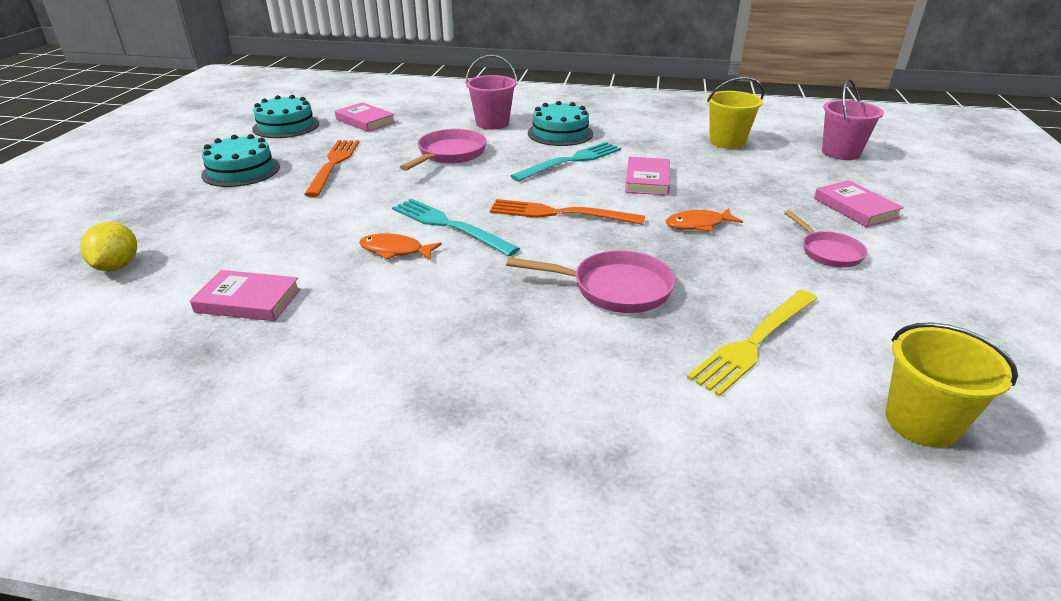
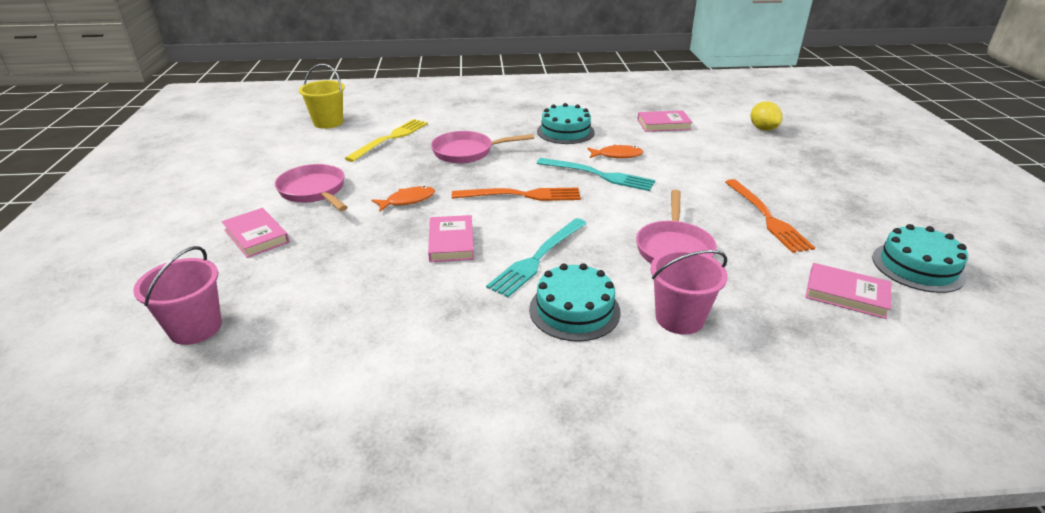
camera: 165 degrees right, 0 degrees up
turquoise cake [201,134,280,187] -> turquoise cake moved to [537,103,595,144]
yellow bucket [707,77,764,149] -> none
pink pan [784,210,867,268] -> pink pan [275,164,348,211], size x1.52

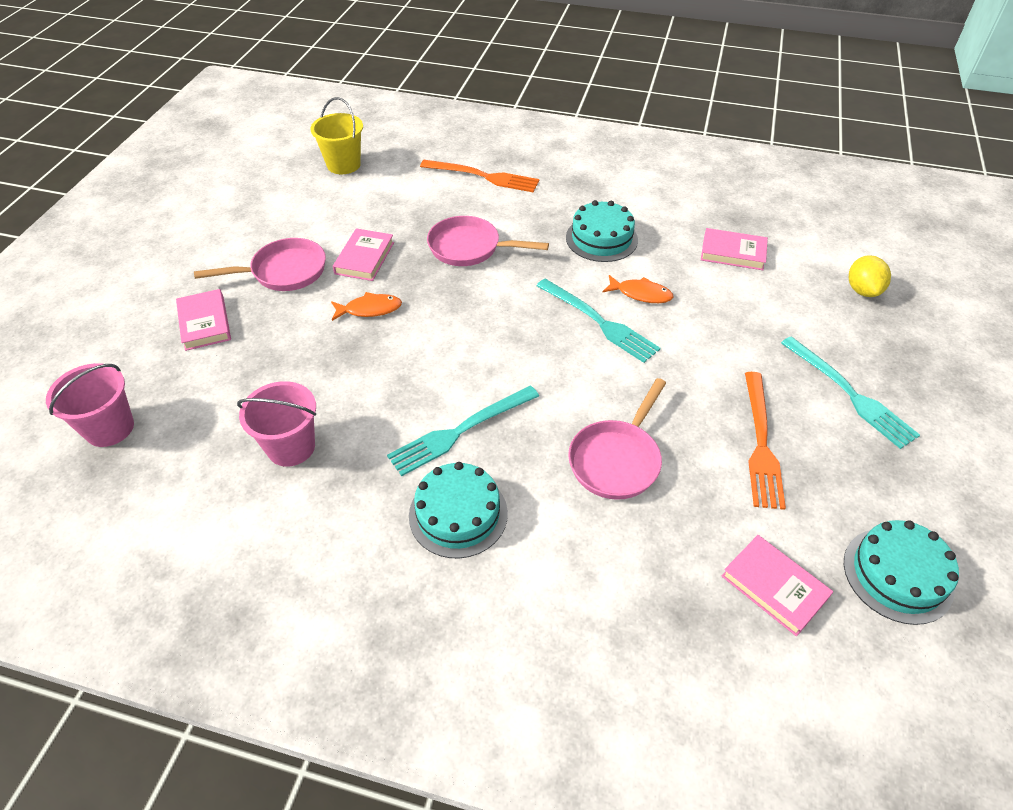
camera: 20 degrees right, 15 degrees up
pink pan [275,164,348,211] -> pink pan turned 90 degrees clockwise [194,238,326,291]
yellow fork [345,119,428,162] -> none
pink book [428,215,474,262] -> pink book moved to [333,228,394,281]
orange fork [452,188,581,201] -> orange fork moved to [420,160,539,192]
pink bucket [650,250,728,335] -> pink bucket moved to [237,381,316,467]
none -> turquoise fork [781,336,920,449]

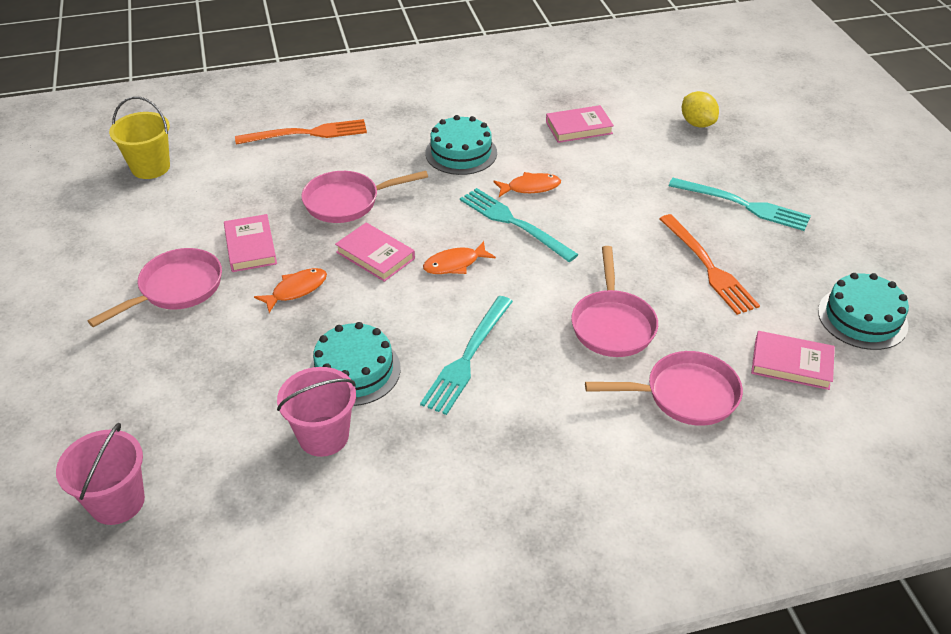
camera: 30 degrees left, 5 degrees down
pink book [176,289,231,351] -> pink book moved to [335,223,415,282]
turquoise cake [409,462,508,558] -> turquoise cake moved to [310,322,401,406]
turquoise fork [536,279,661,363] -> turquoise fork turned 150 degrees counterclockwise [460,188,579,262]
none -> orange fish [423,241,496,274]
none -> pink pan [585,351,743,426]

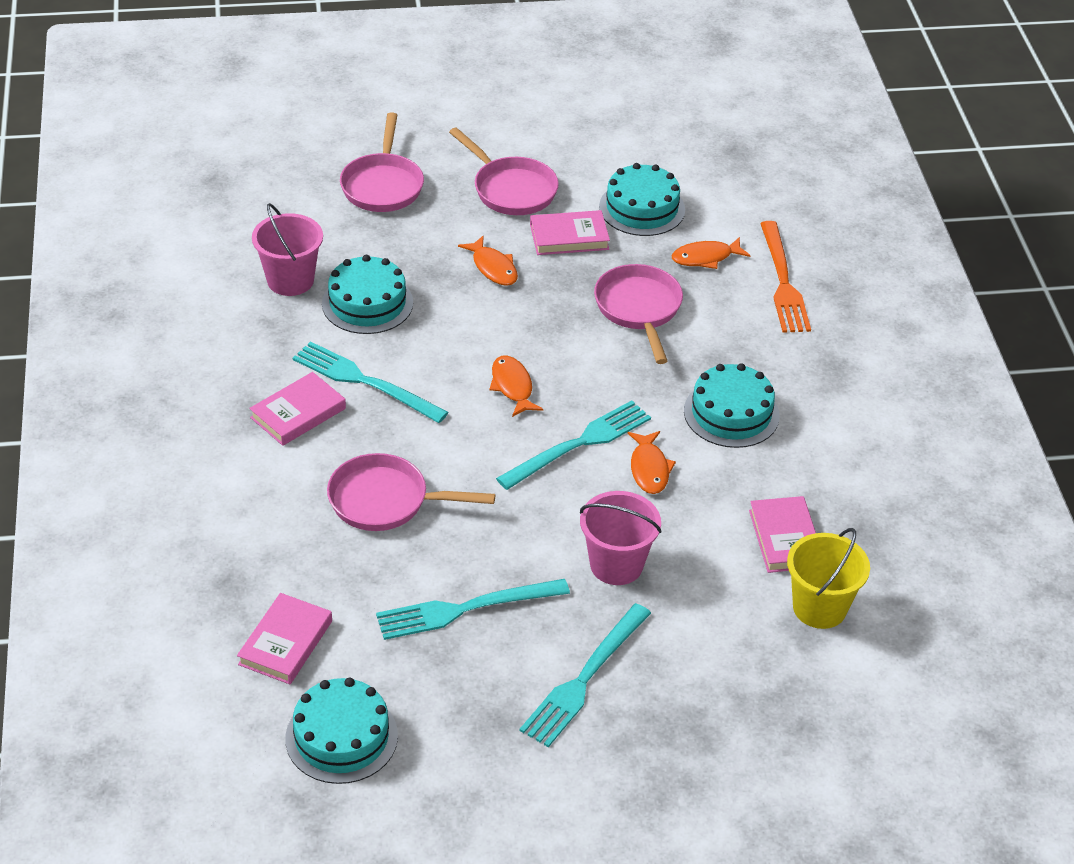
camera: 95 degrees right, 0 degrees up
pink bucket [56,423,145,525] -> pink bucket moved to [580,491,662,585]
yellow bucket [109,97,170,179] -> yellow bucket moved to [787,528,870,629]
pink book [335,223,415,282] -> pink book moved to [249,372,346,446]
pink pan [585,351,743,426] -> pink pan moved to [340,112,424,212]
orange fork [660,214,760,315] -> turquoise fork [376,579,570,640]
yellow lemon [682,91,719,128] -> none
none -> turquoise cake [599,163,685,236]
none -> orange fish [672,237,751,269]

